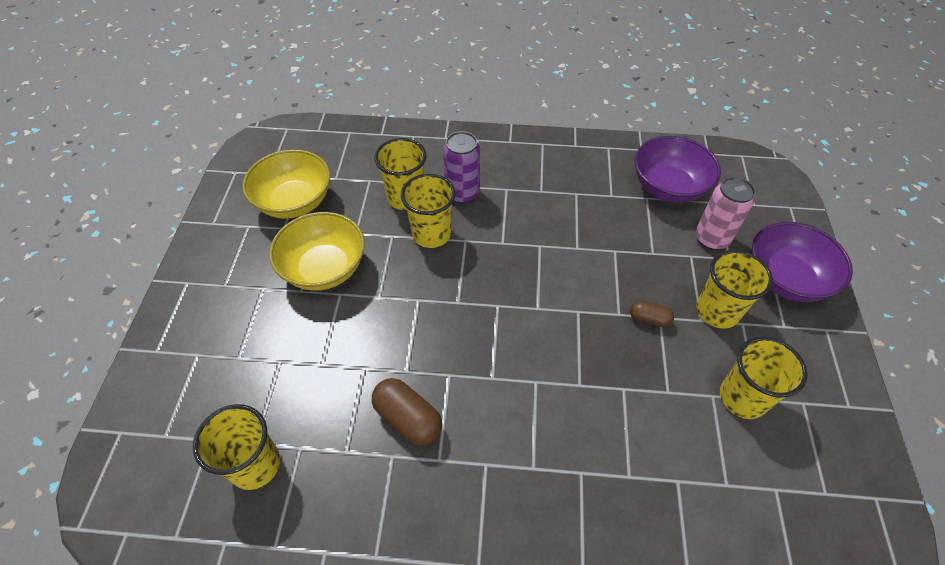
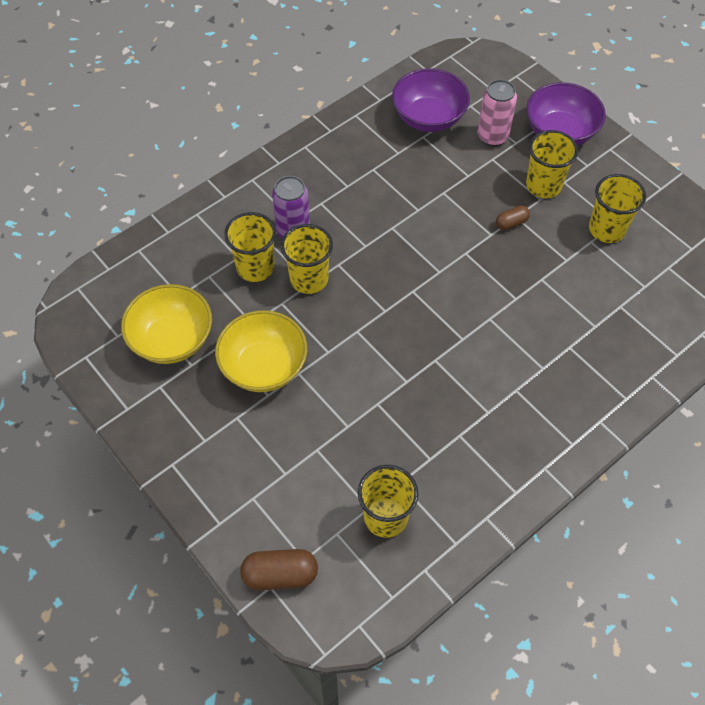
camera: 45 degrees left, 5 degrees up
brown capsule [372,378,442,446] -> brown capsule moved to [240,549,318,590]

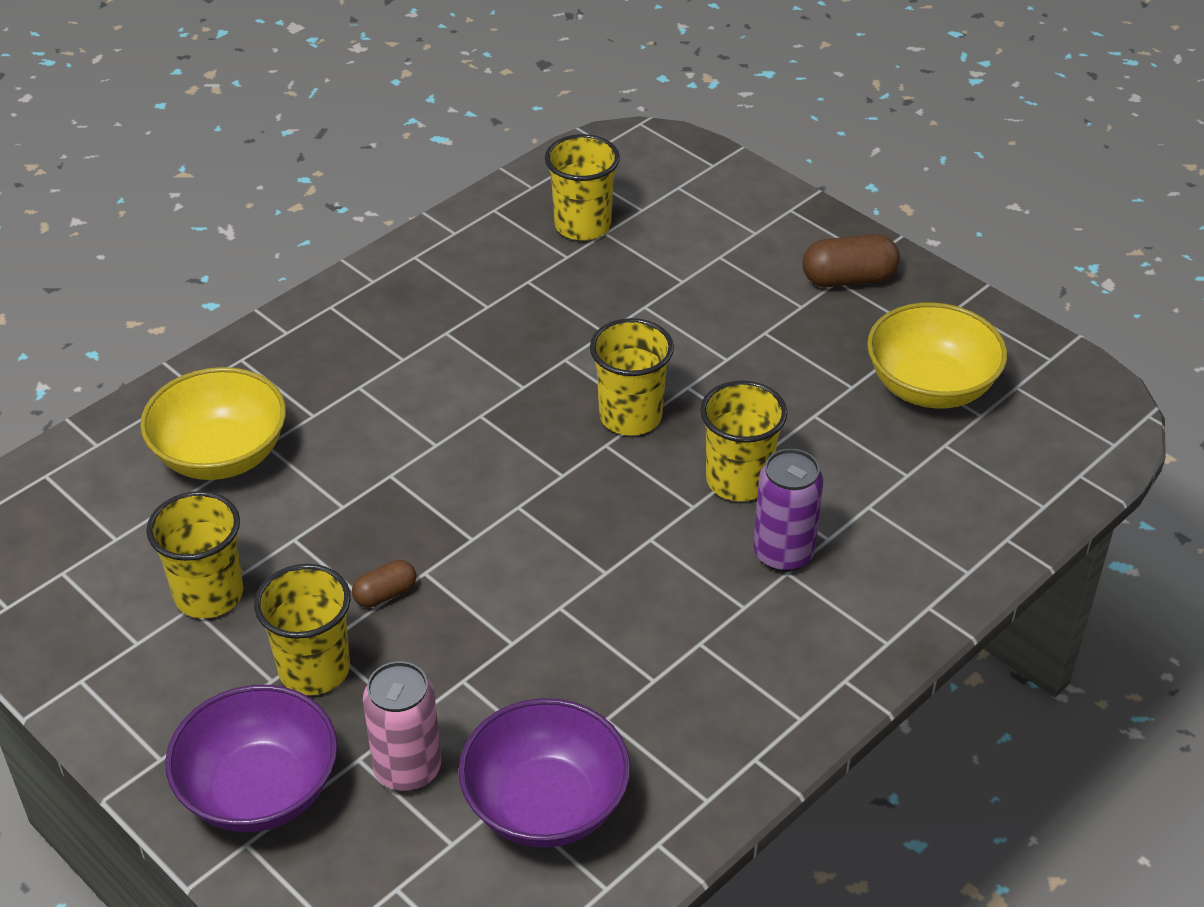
camera: 175 degrees right, 15 degrees down
yellow bowl [215,310,307,392] -> yellow bowl moved to [140,367,286,480]
yellow cup [224,212,276,282] -> yellow cup moved to [590,318,674,436]
brown capsule [240,549,318,590] -> brown capsule moved to [802,234,900,287]

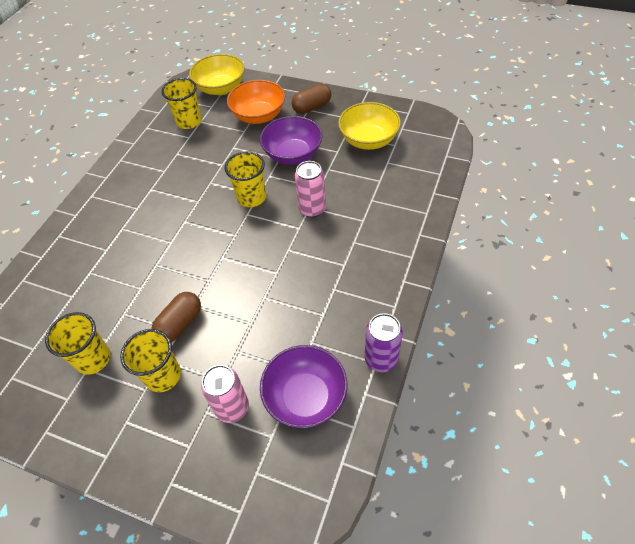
camera: 20 degrees left, 10 degrees up
yellow bowl [140,367,286,480] -> yellow bowl moved to [189,54,245,95]
purple bowl [165,685,338,832] -> purple bowl moved to [260,116,322,165]
brown capsule [352,560,416,607] -> brown capsule [152,292,201,342], size x1.70
yellow cup [700,380,787,501] -> pink can [295,161,326,217]
purple can [753,449,823,572] -> purple can moved to [365,313,403,372]
none -> orange bowl [227,80,285,124]

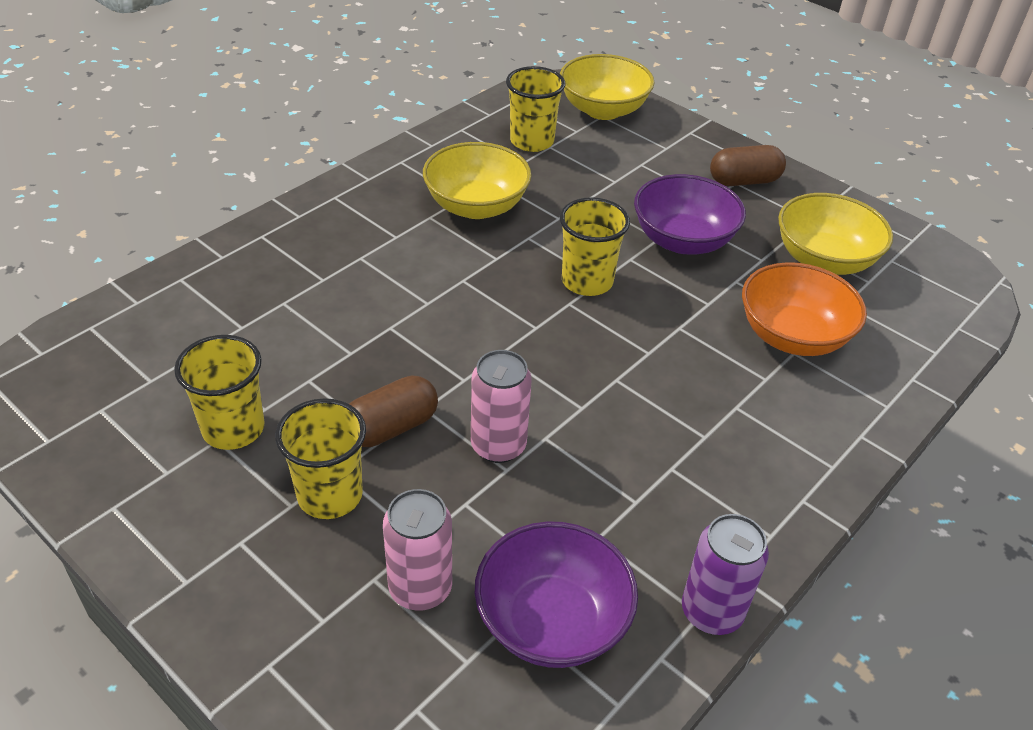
camera: 15 degrees right, 10 degrees down
orange bowl [227,80,285,124] -> orange bowl moved to [742,262,867,356]
pink can [295,161,326,217] -> pink can moved to [471,350,532,463]
none -> yellow bowl [423,142,531,219]

